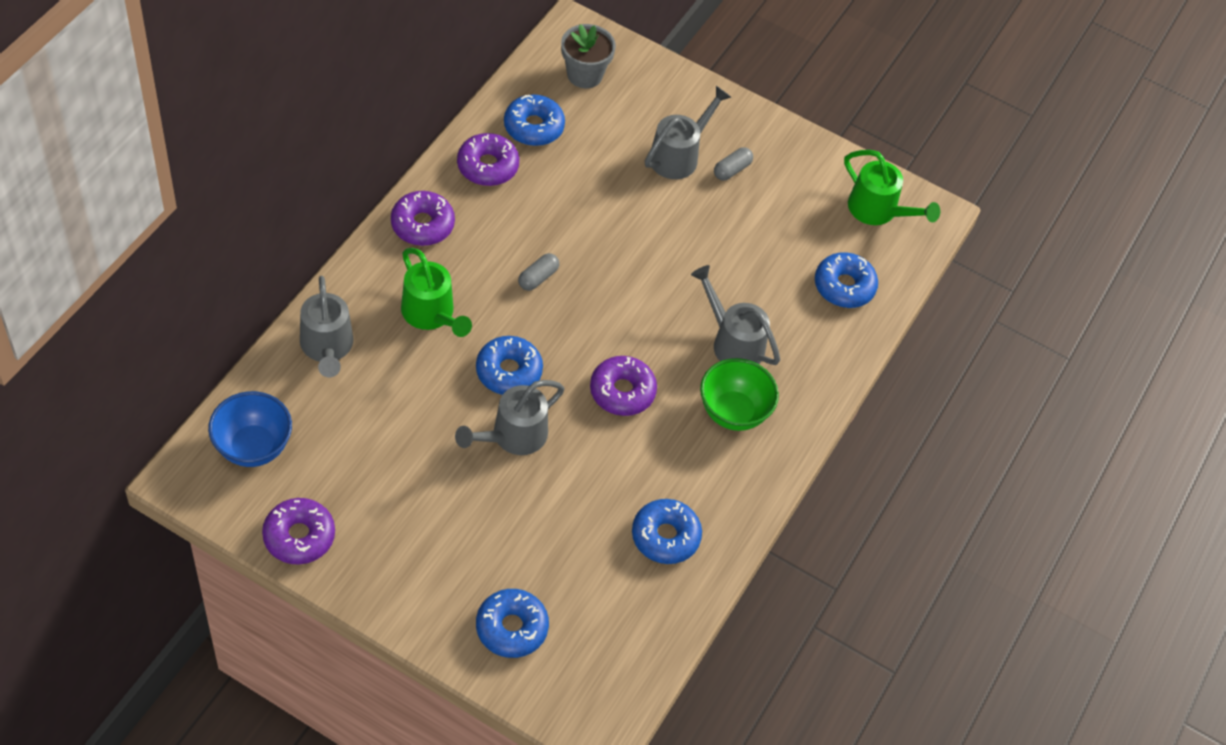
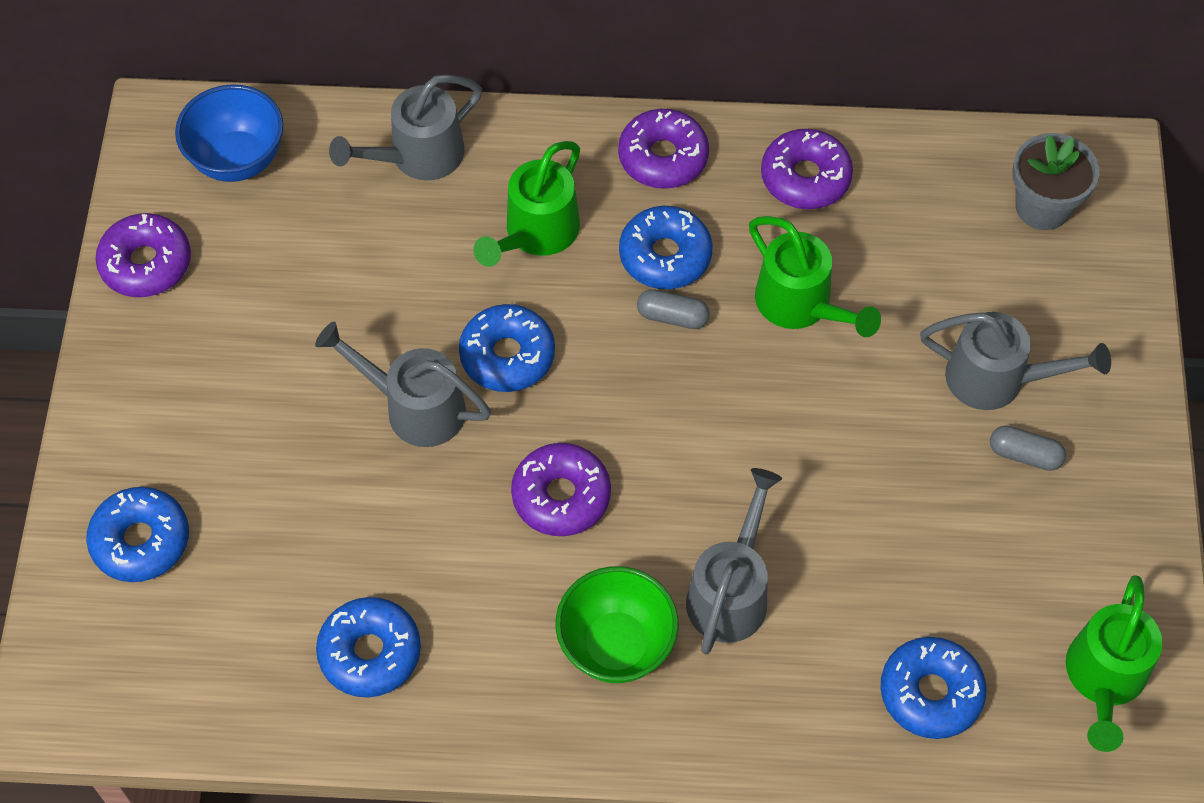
camera: 70 degrees right, 5 degrees up
blue donut [504,95,565,146] -> blue donut moved to [619,206,713,289]
none -> green watering can [749,216,881,337]

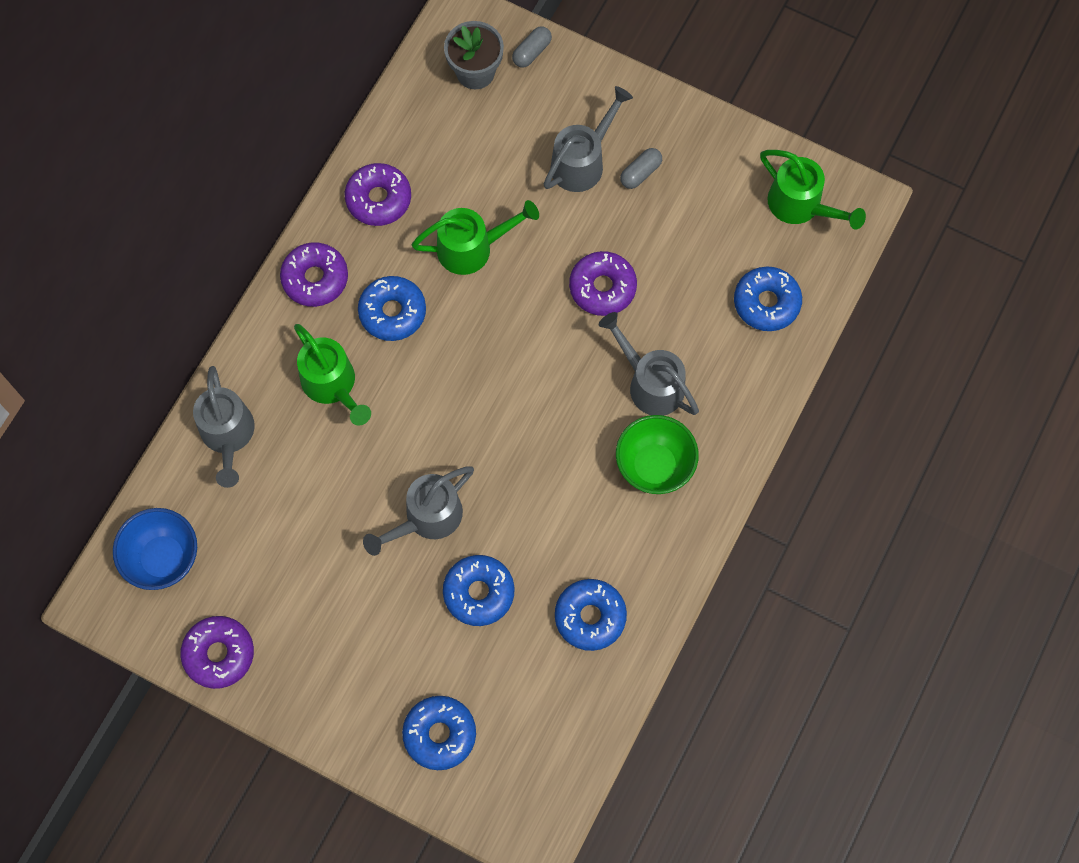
camera: 65 degrees left, 10 degrees up
blue donut [459,304,555,392] -> blue donut moved to [443,555,515,626]
purple donut [511,443,611,536] -> purple donut moved to [569,251,637,316]
grey capsule [637,289,710,329] -> grey capsule moved to [512,26,552,68]

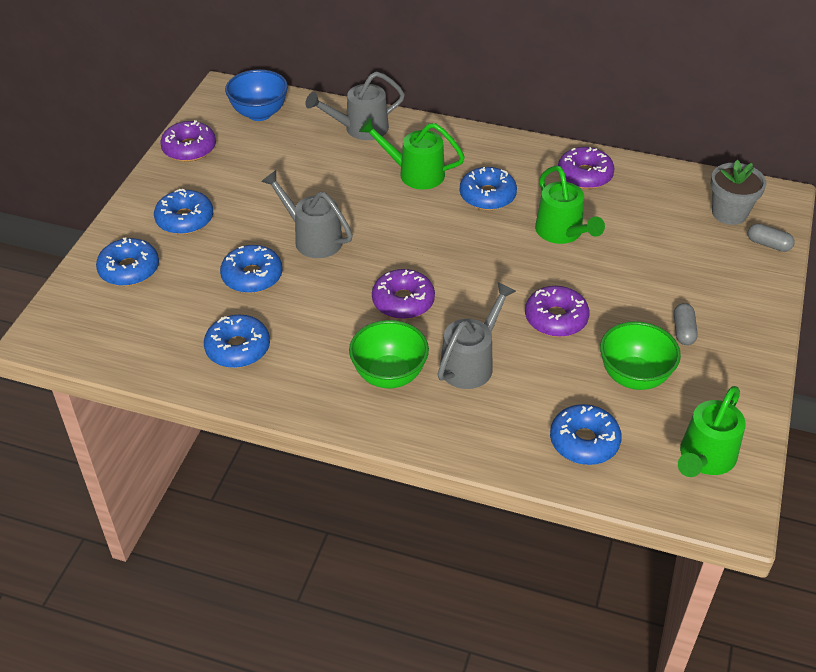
camera: 80 degrees right, 25 degrees down
purple donut [280,242,348,307] -> purple donut moved to [372,269,435,319]
green watering can [294,324,371,426] -> green watering can turned 60 degrees clockwise [359,118,465,189]
grey watering can [544,86,633,192] -> none
grey capsule [620,148,662,189] -> grey capsule turned 60 degrees clockwise [674,303,698,345]
none -> blue donut [154,189,213,235]
none -> green bowl [600,321,681,390]

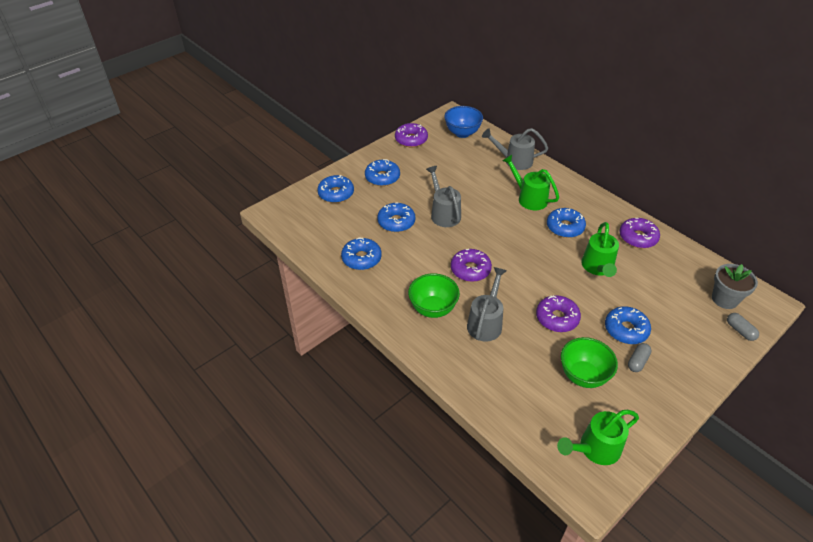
camera: 30 degrees right, 0 degrees up
grey watering can [438,282,516,389] -> grey watering can turned 45 degrees counterclockwise [467,267,507,341]
blue donut [550,404,622,465] -> blue donut moved to [605,306,651,344]

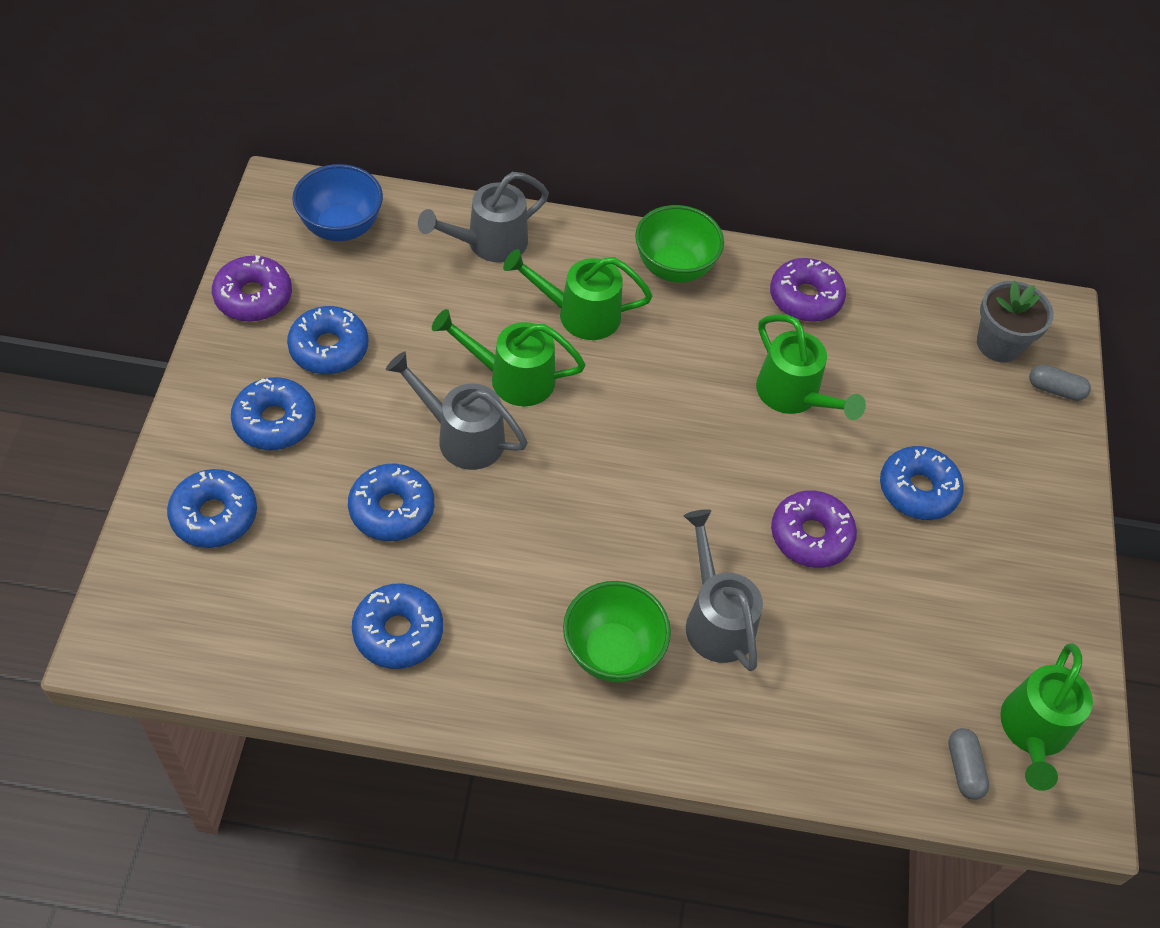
camera: 45 degrees left, 10 degrees up
purple donut [451,249,492,282] -> none
blue donut [547,208,586,238] -> blue donut moved to [287,306,368,374]
green bowl [561,337,618,388] -> green bowl moved to [635,205,724,283]
grey capsule [628,343,651,372] -> grey capsule moved to [948,728,989,800]
none -> green watering can [432,309,586,406]

